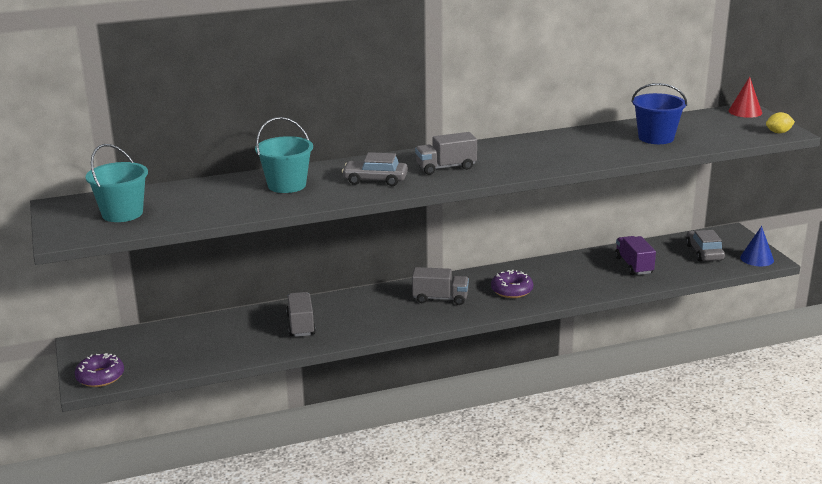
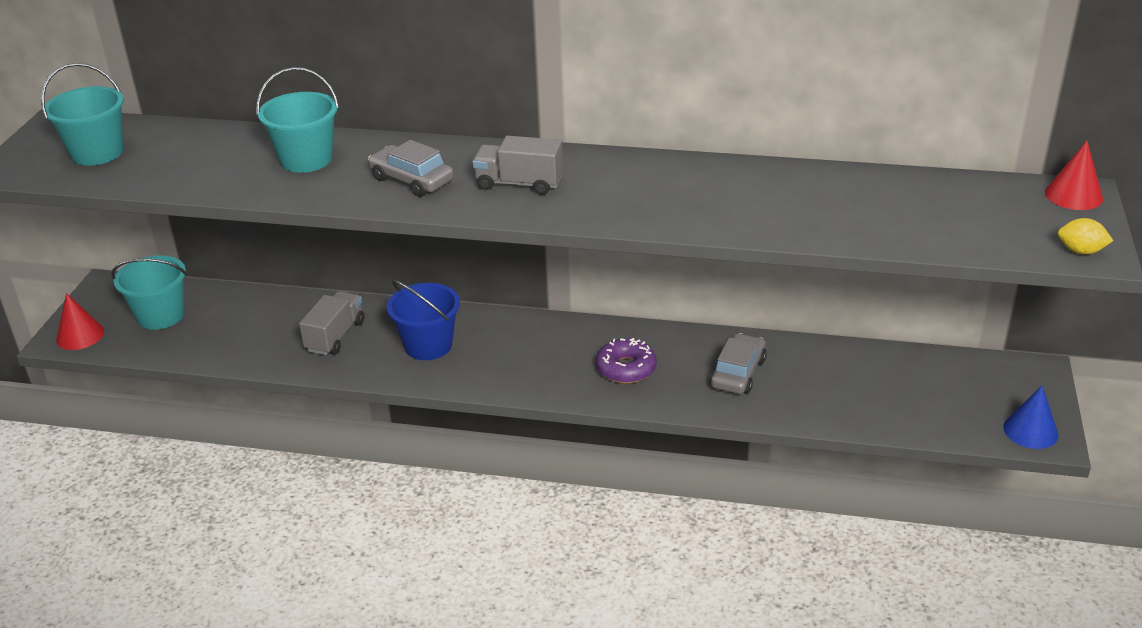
camera: 30 degrees right, 10 degrees up
purple donut [75,353,124,387] -> red cone [56,293,104,350]
grey truck [412,267,469,305] -> none
purple truck [615,236,656,275] -> none
blue bucket [631,83,687,144] -> blue bucket moved to [387,280,460,360]
grey car [686,230,725,262] -> grey car moved to [710,333,767,394]
none -> turquoise bucket [111,255,187,330]

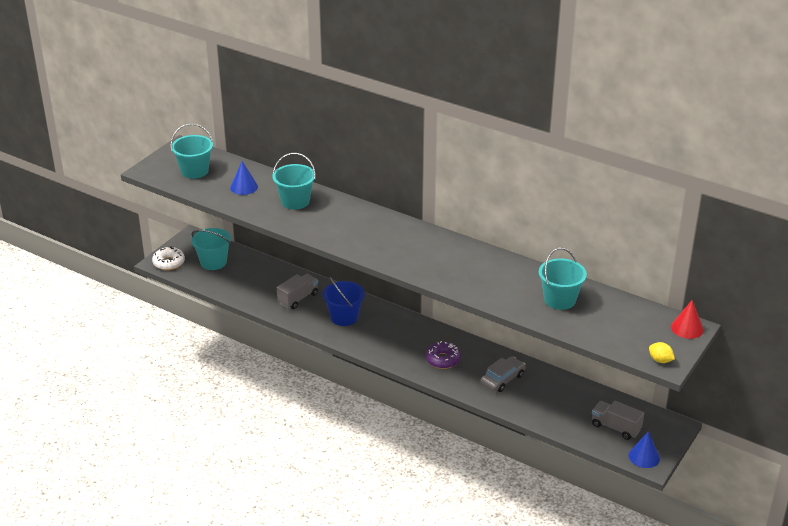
camera: 20 degrees right, 0 degrees up
red cone [56,293,104,350] -> white donut [152,247,185,270]
grey car [368,140,454,197] -> none
grey truck [473,136,563,195] -> grey truck moved to [592,401,644,440]
none -> blue cone [230,161,258,195]
none -> turquoise bucket [539,248,587,310]

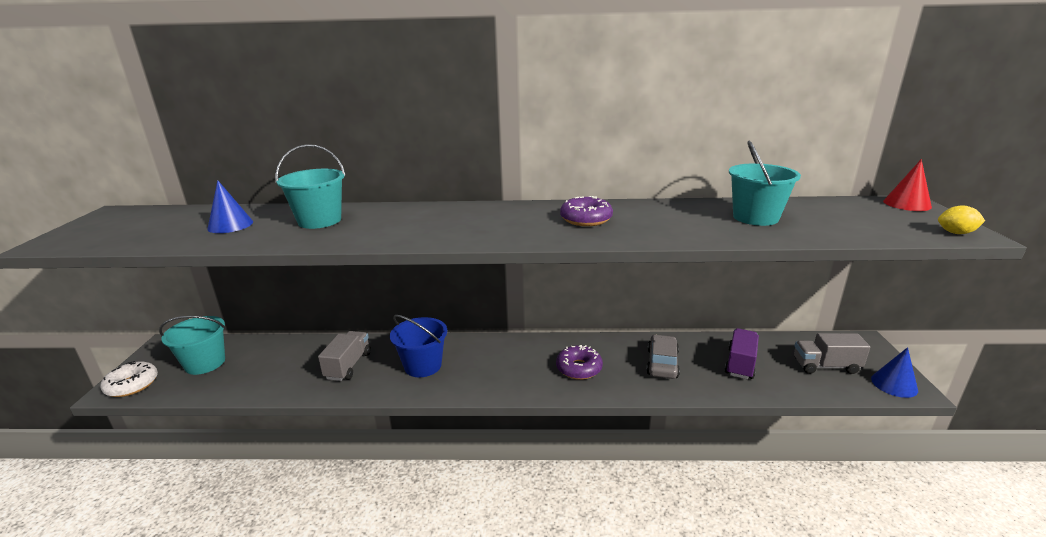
camera: 30 degrees left, 10 degrees down
turquoise bucket [170,124,213,179] -> none
none -> purple donut [560,196,613,226]
none -> purple truck [724,328,759,379]

